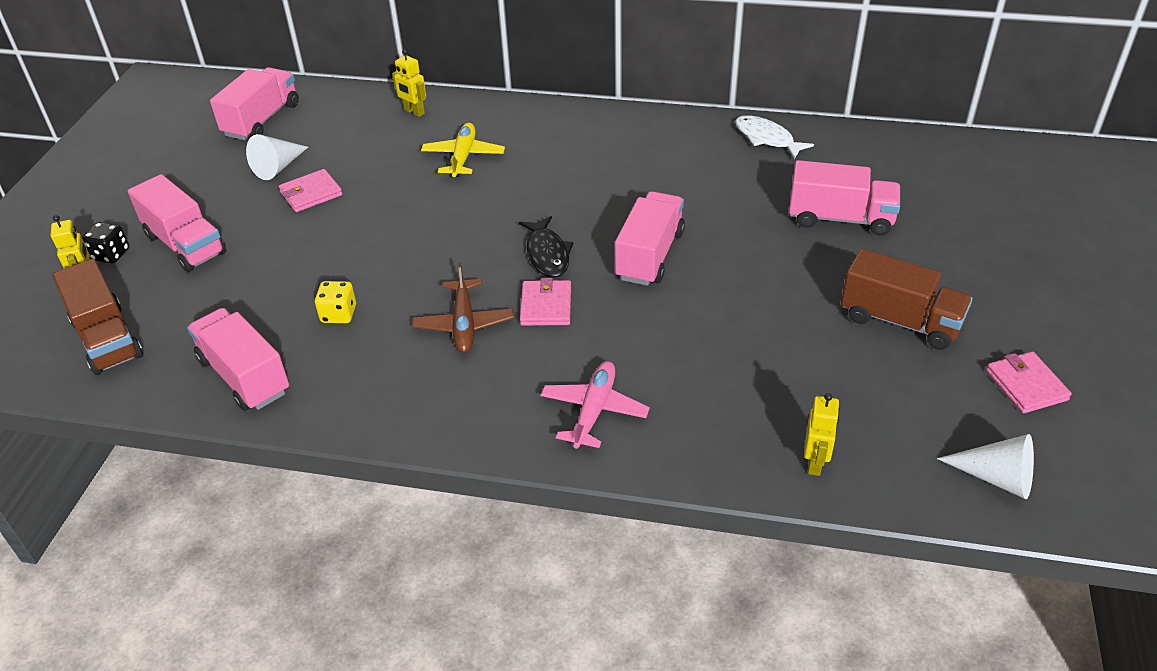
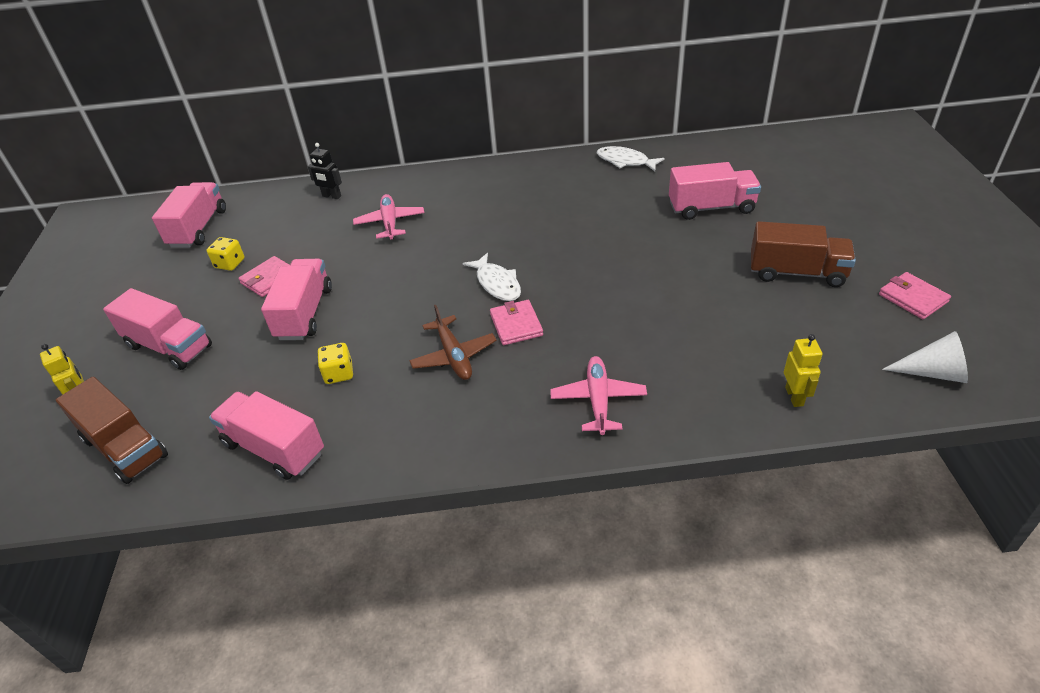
camera: 15 degrees left, 0 degrees up
black dice [82,222,129,264] -> none
white cone [246,134,308,180] -> yellow dice [207,237,245,271]
yellow robot [392,49,426,117] -> black robot [308,143,342,199]
yellow plane [421,123,505,177] -> pink plane [353,194,424,239]
black fish [519,216,574,278] -> white fish [463,253,521,301]
pink truck [615,191,685,286] -> pink truck moved to [261,259,332,340]

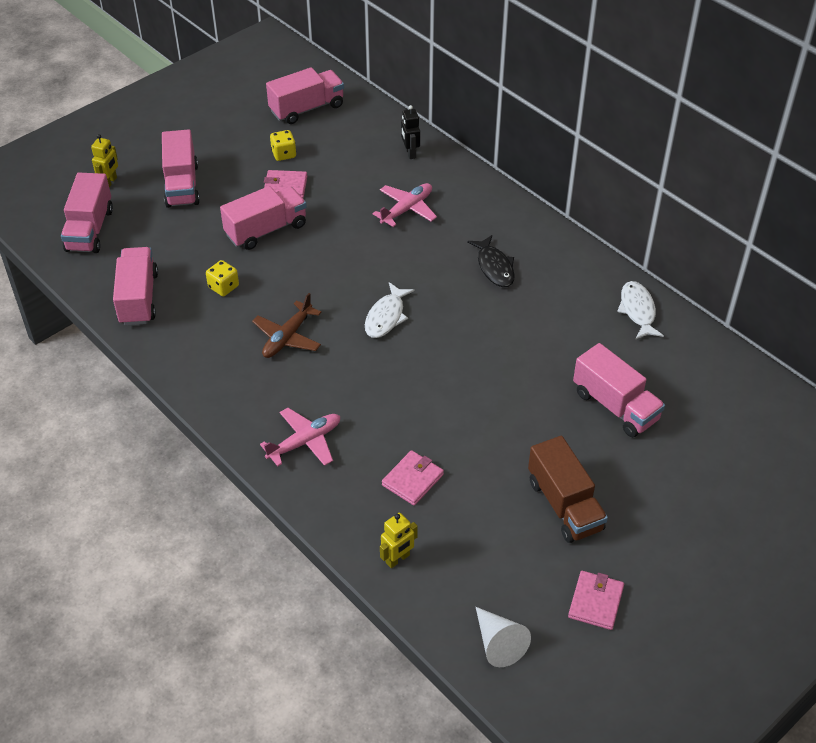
camera: 50 degrees right, 5 degrees up
brown truck [56,377,168,484] -> pink truck [61,173,113,253]
pink wallet [490,300,543,345] -> pink wallet moved to [382,450,444,506]
none -> black fish [467,235,515,287]

